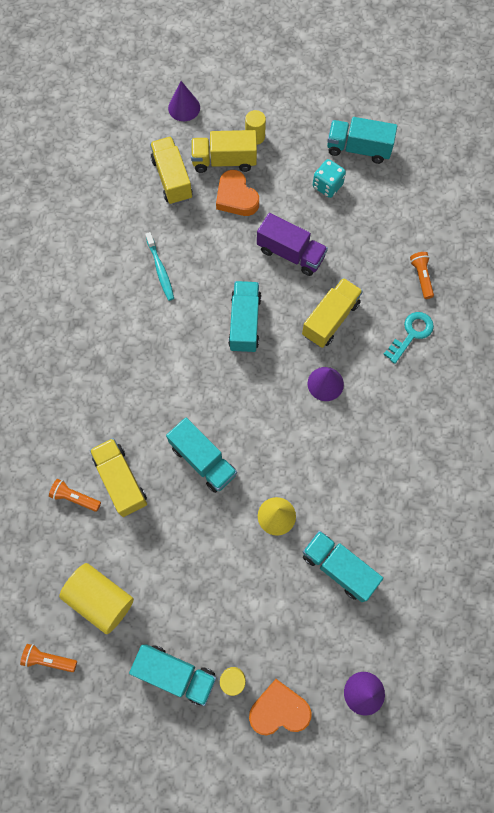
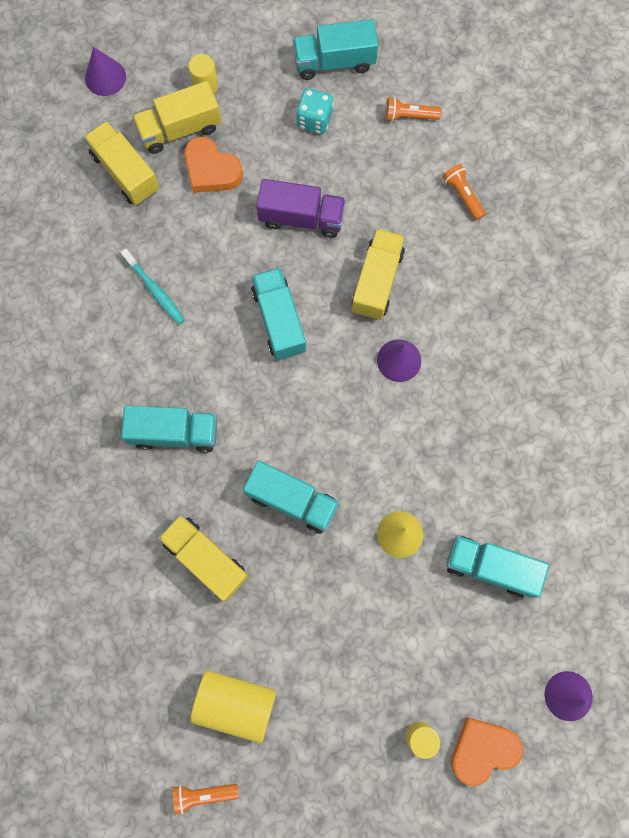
camera: 20 degrees left, 5 degrees up
orange flashlight [49,479,101,512] -> orange flashlight moved to [385,97,442,122]
turquoise truck [129,645,216,706] -> turquoise truck moved to [121,406,217,453]
turquoise key [383,312,434,364] -> none

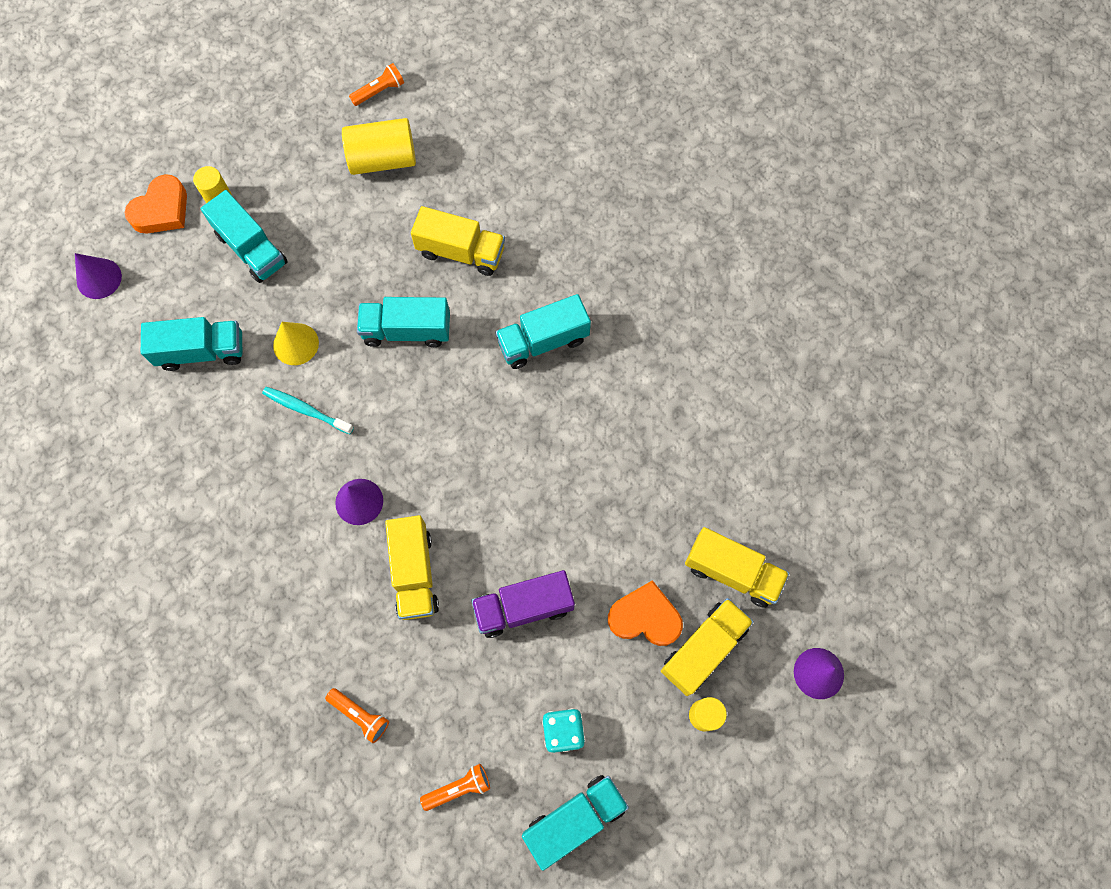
camera: 155 degrees right, 5 degrees down
turquoise toothbrush [121,248,185,325] -> turquoise toothbrush moved to [262,387,354,434]
turquoise truck [251,268,306,360] -> turquoise truck moved to [200,190,288,283]

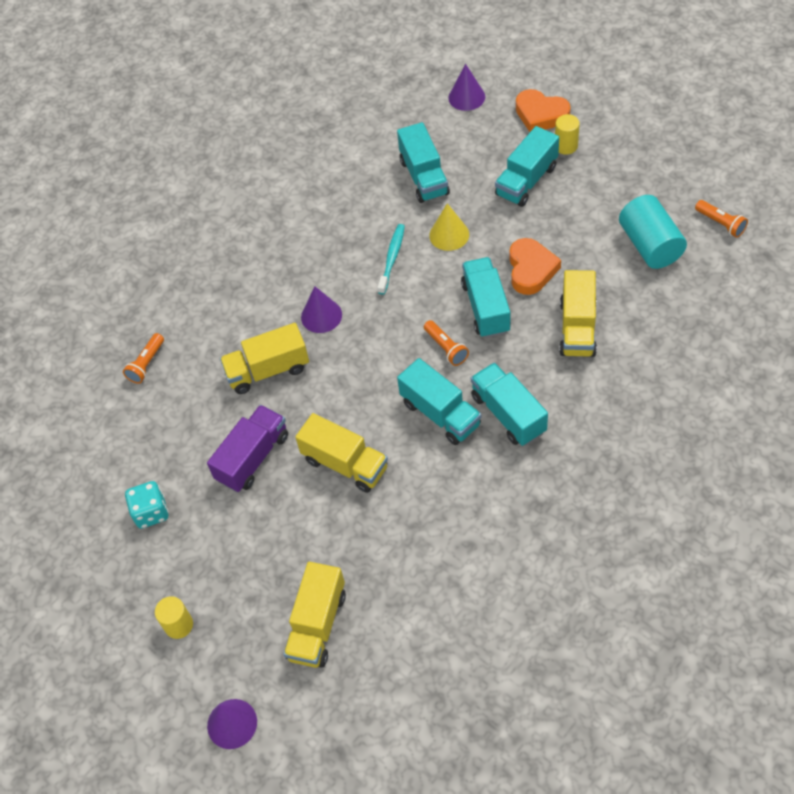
camera: 85 degrees right, 15 degrees down
yellow cylinder [342,118,416,175] -> turquoise cylinder [619,195,687,269]
orange flashlight [420,764,490,811] -> orange flashlight moved to [424,320,469,366]
purple truck [471,570,575,638] -> purple truck turned 60 degrees clockwise [207,405,288,492]
turquoise truck [522,775,629,871] -> turquoise truck moved to [397,358,481,445]
orange heart [608,580,683,646] -> orange heart moved to [509,238,561,295]
yellow truck [661,598,754,696] -> yellow truck moved to [295,413,388,493]

